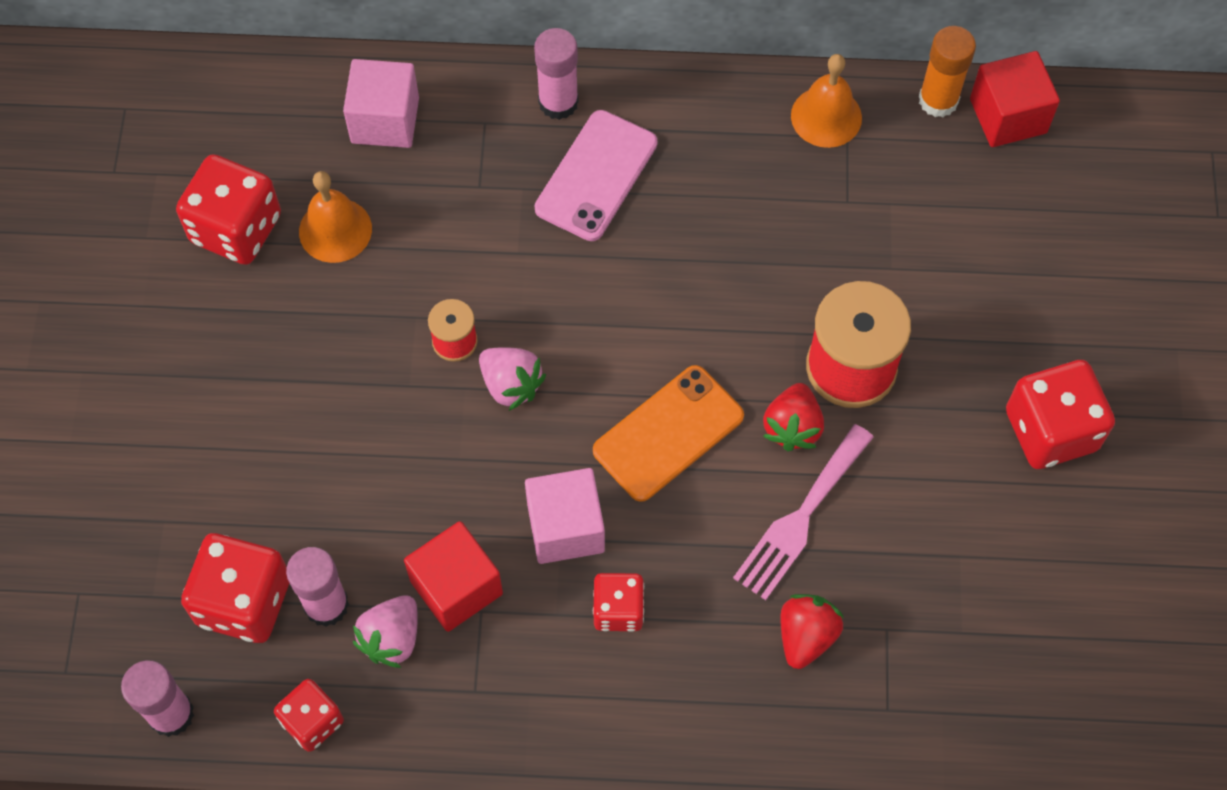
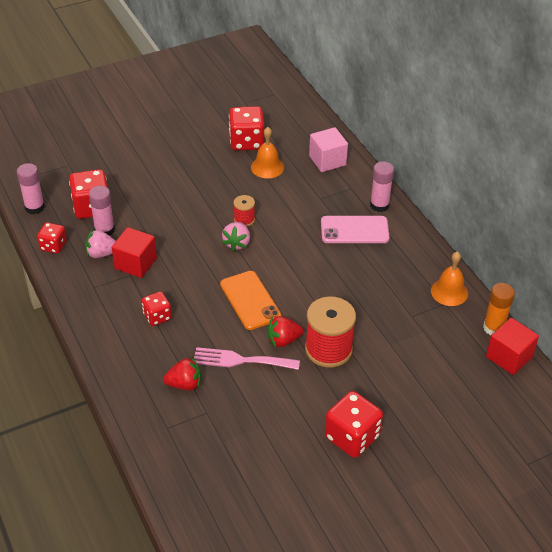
camera: 60 degrees right, 20 degrees down
pink cube [525,468,605,564] -> none
orange phone [593,365,744,502] -> orange phone turned 45 degrees clockwise [220,271,281,330]

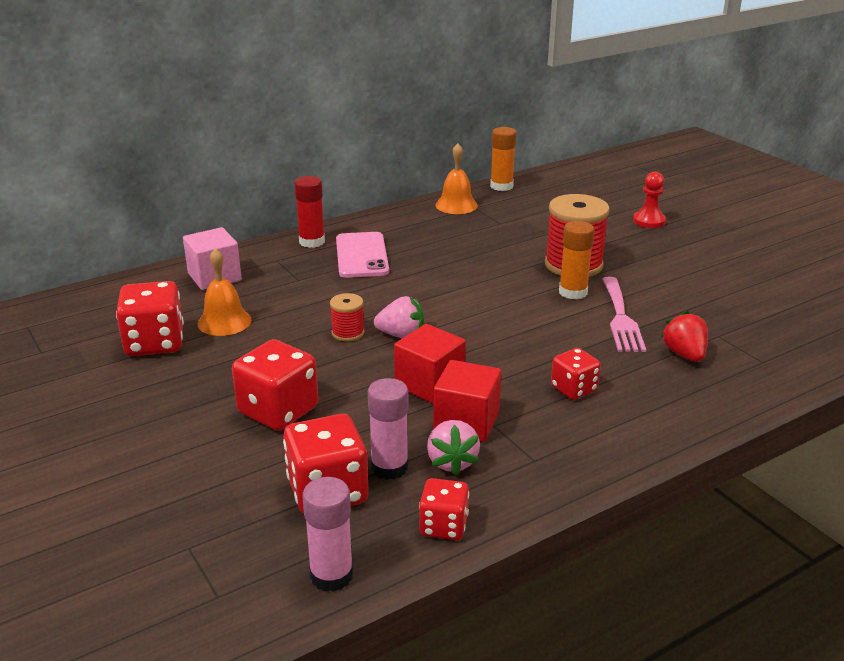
camera: 95 degrees left, 15 degrees down
orange phone [220,271,281,330] -> none
red strawberry [267,316,303,347] -> orange glue stick [559,221,595,300]
red dice [325,391,383,458] -> red dice moved to [232,339,318,431]
pink glue stick [370,161,394,212] -> red glue stick [294,176,325,248]
red cube [486,318,539,375] -> red cube moved to [394,324,466,404]
none -> red pawn [633,172,666,228]

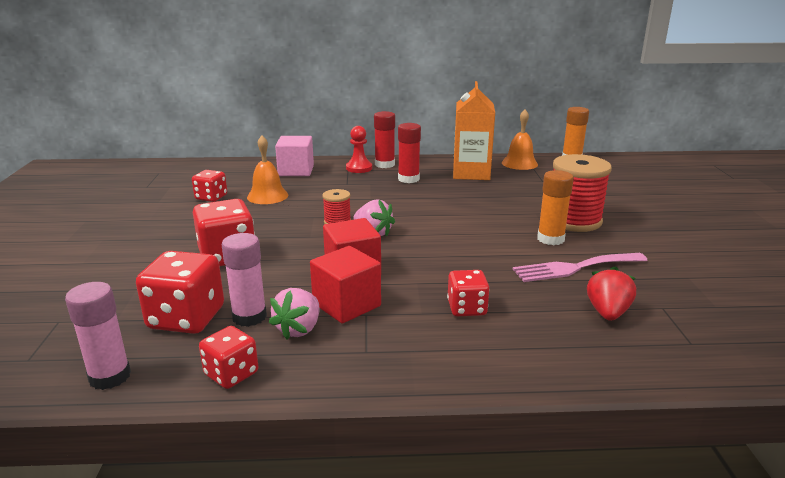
camera: 30 degrees right, 5 degrees down
red dice [116,281,184,356] -> red dice [192,170,227,202], size x0.60
pink phone [336,232,389,278] -> red glue stick [398,123,421,183]
pink fork [602,277,646,352] -> pink fork turned 45 degrees clockwise [513,253,648,282]
red pawn [633,172,666,228] -> red pawn moved to [346,126,372,173]
none -> orange carton [453,81,495,180]

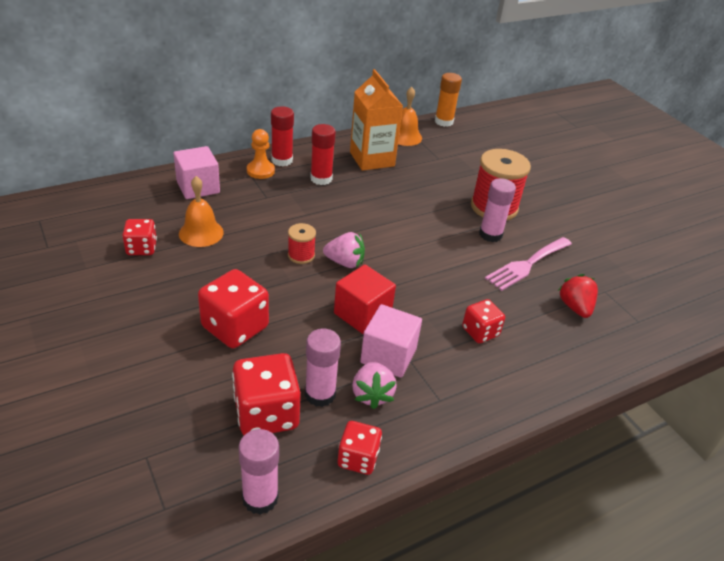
camera: 30 degrees left, 15 degrees up
red cube [310,246,381,323] -> pink cube [360,304,422,378]
red pawn [346,126,372,173] -> orange pawn [247,129,275,179]
orange glue stick [537,170,574,245] -> pink glue stick [479,178,516,242]

